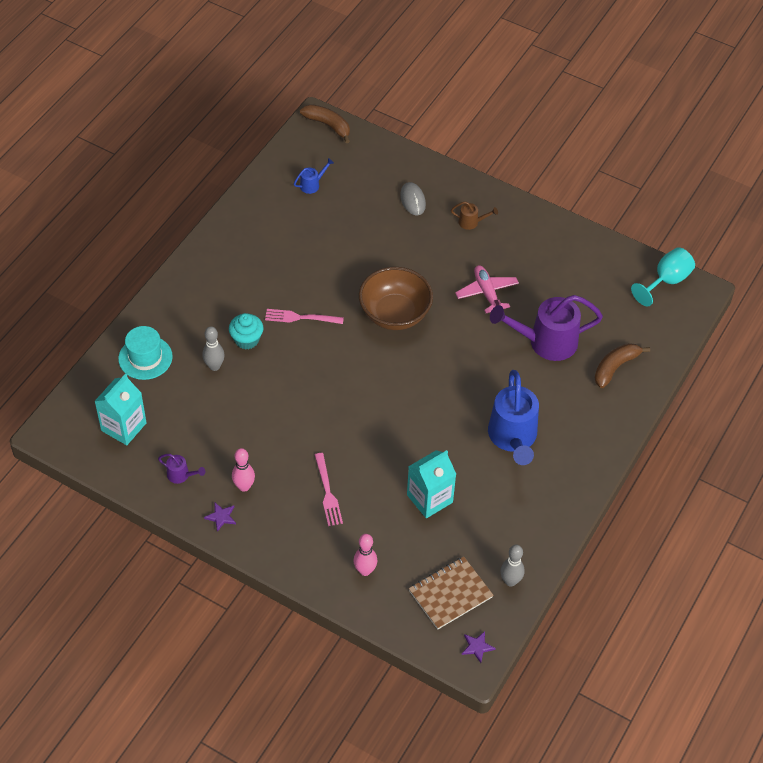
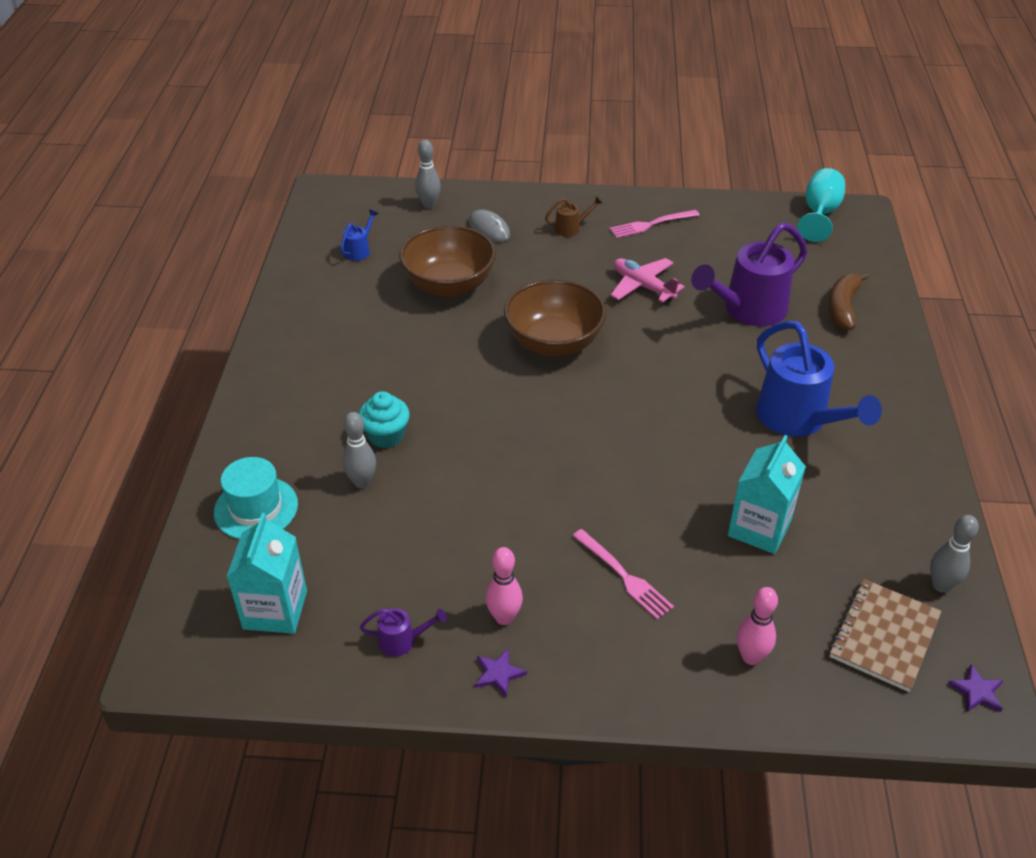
camera: 25 degrees left, 10 degrees down
pink fork [265,309,344,324] -> pink fork moved to [610,210,699,238]
brown banana [300,104,350,143] -> none
none -> brown bowl [399,225,496,297]
none -> grey bowling pin [415,140,441,209]

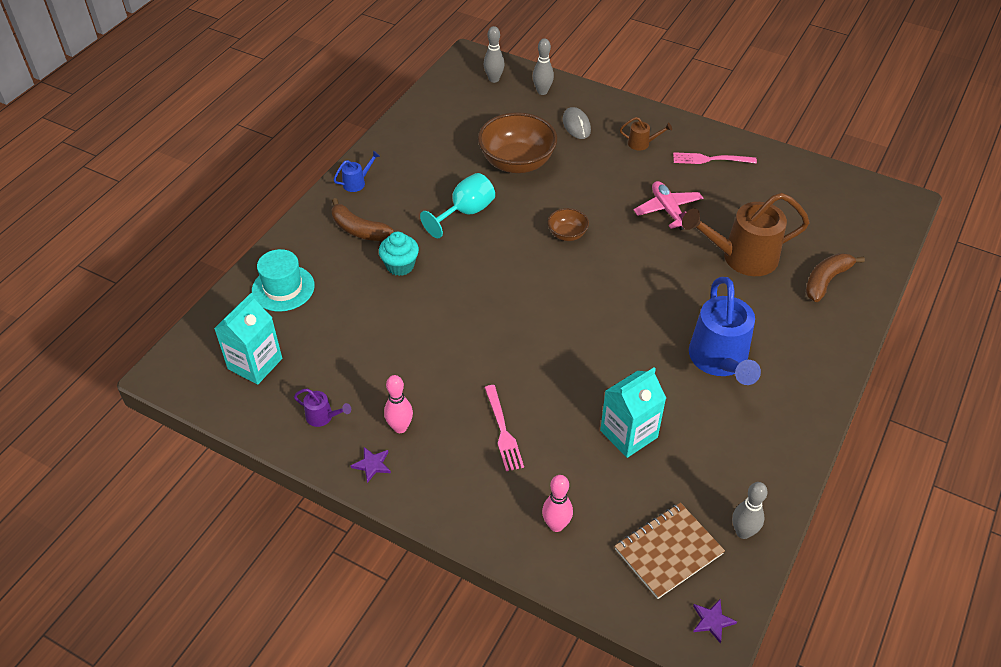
camera: 25 degrees right, 5 degrees up
blue watering can [340,209,378,261] -> blue watering can moved to [334,151,380,192]
grey bowling pin [343,412,376,489] -> grey bowling pin moved to [484,26,505,83]
brown bowl [504,279,606,356] -> brown bowl [548,208,589,241], size x0.49
purple watering can [691,223,808,326] -> brown watering can [682,193,810,276]
turquoise goblet [798,168,845,242] -> turquoise goblet moved to [420,173,495,238]
none -> brown banana [331,198,394,241]

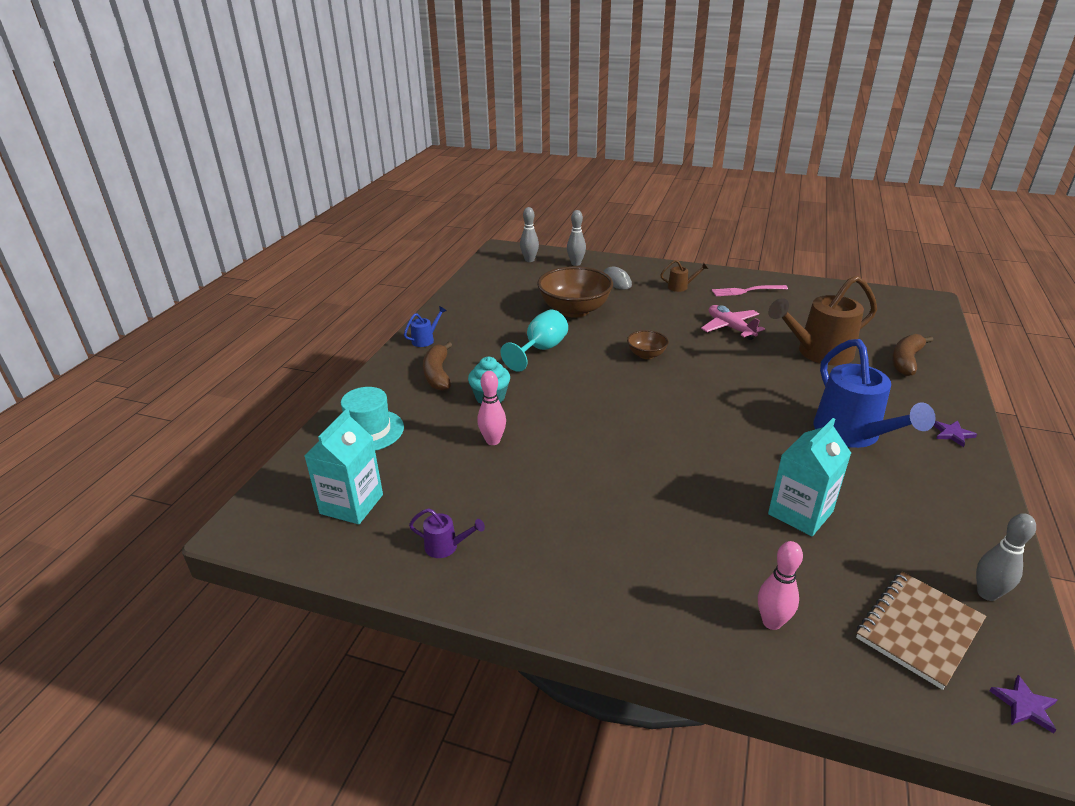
camera: 10 degrees left, 15 degrees down
brown banana [331,198,394,241] -> brown banana turned 60 degrees clockwise [423,342,452,391]
purple star [351,447,391,483] -> purple star moved to [934,421,977,447]
pink bowling pin [384,375,413,433] -> pink bowling pin moved to [477,371,506,445]
pink fork [484,385,524,471] -> none

